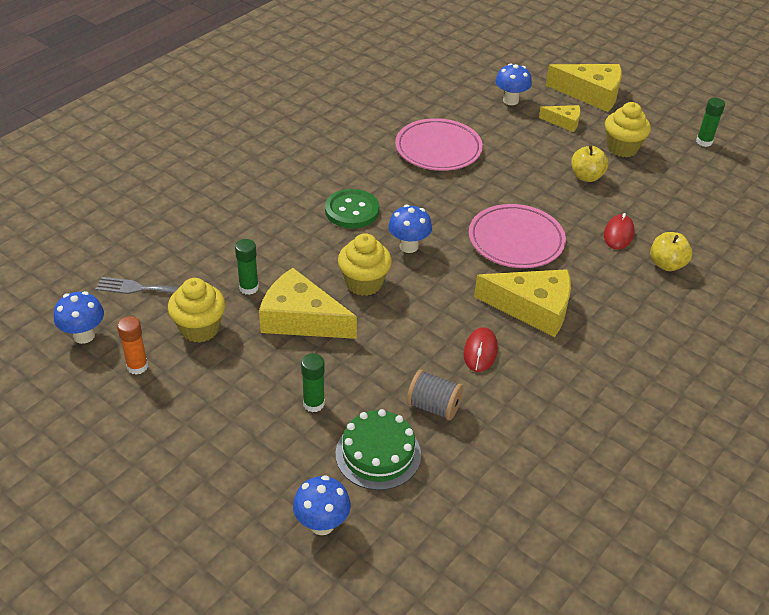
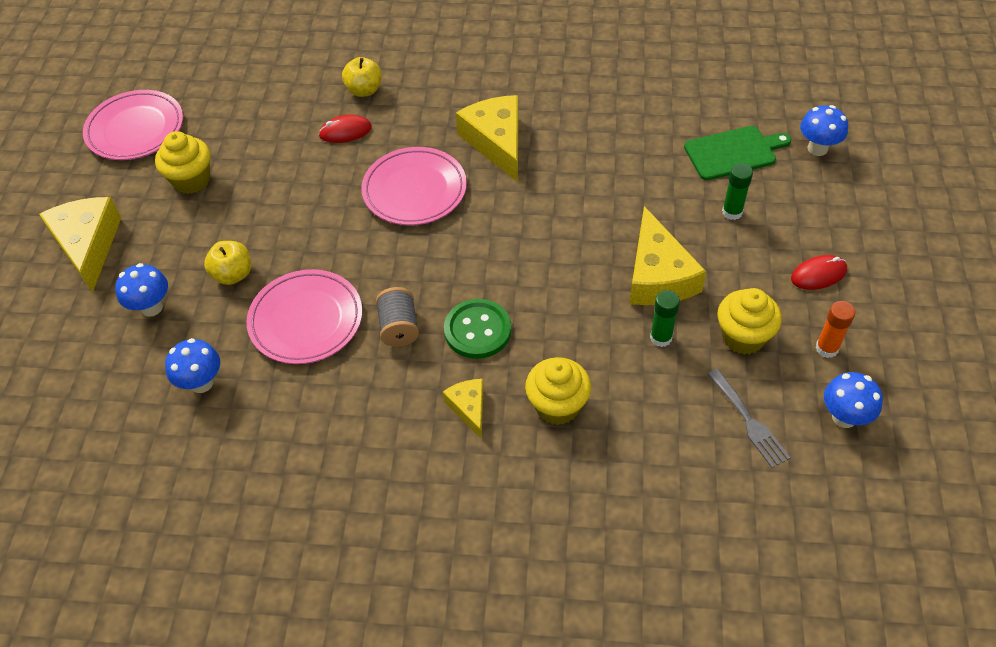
camera: 120 degrees left, 10 degrees up
green cake [335,409,421,490] -> green cutting board [684,126,791,180]
yellow cupcake [338,233,392,296] -> yellow cupcake moved to [525,357,591,425]
blue mushroom [388,204,432,253] -> blue mushroom moved to [165,338,220,393]
grey spool [407,370,463,420] -> grey spool moved to [376,287,419,347]
red mouse [464,327,498,372] -> red mouse moved to [791,255,847,290]
yellow cheese [539,105,581,132] -> yellow cheese moved to [443,379,484,439]
yellow apple [571,145,609,182] -> yellow apple moved to [204,241,251,285]
green glue stick [696,98,725,147] -> pink plate [83,90,183,160]

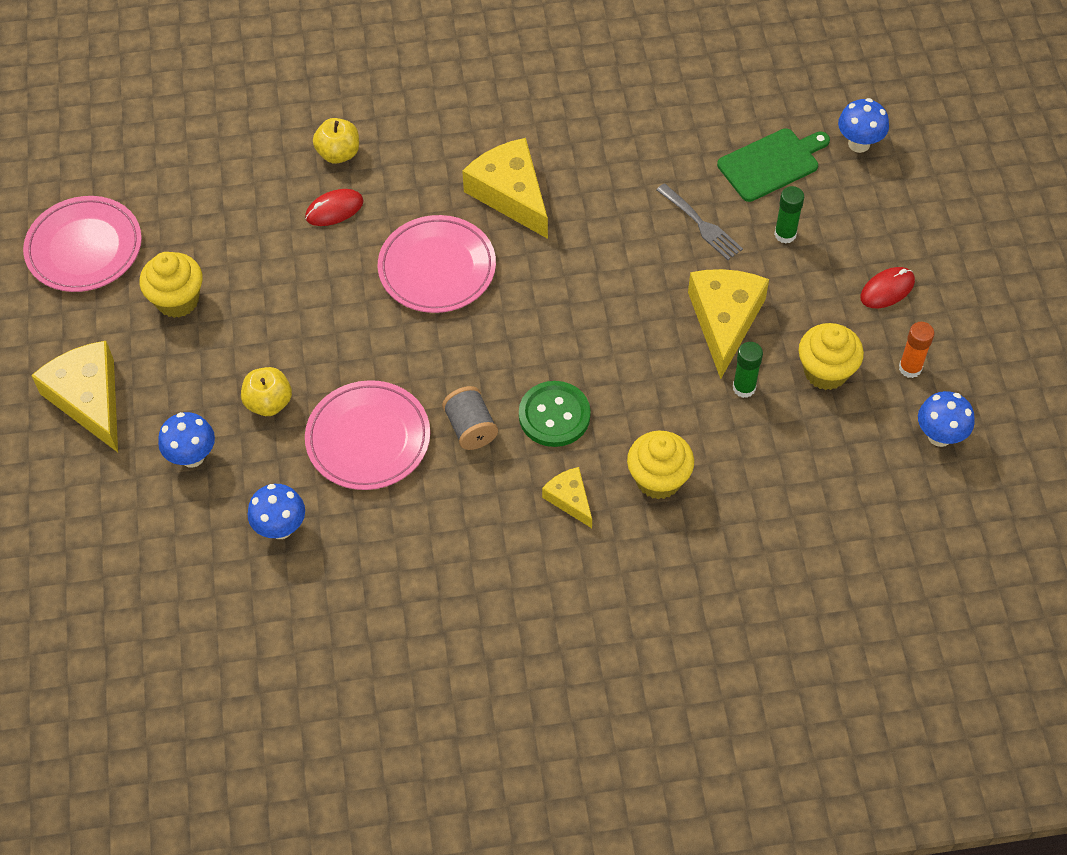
camera: 15 degrees left, 5 degrees up
yellow cheese [630,206,706,305] -> yellow cheese turned 150 degrees counterclockwise [688,269,769,379]
grey fork [707,369,790,468] -> grey fork moved to [656,183,743,260]

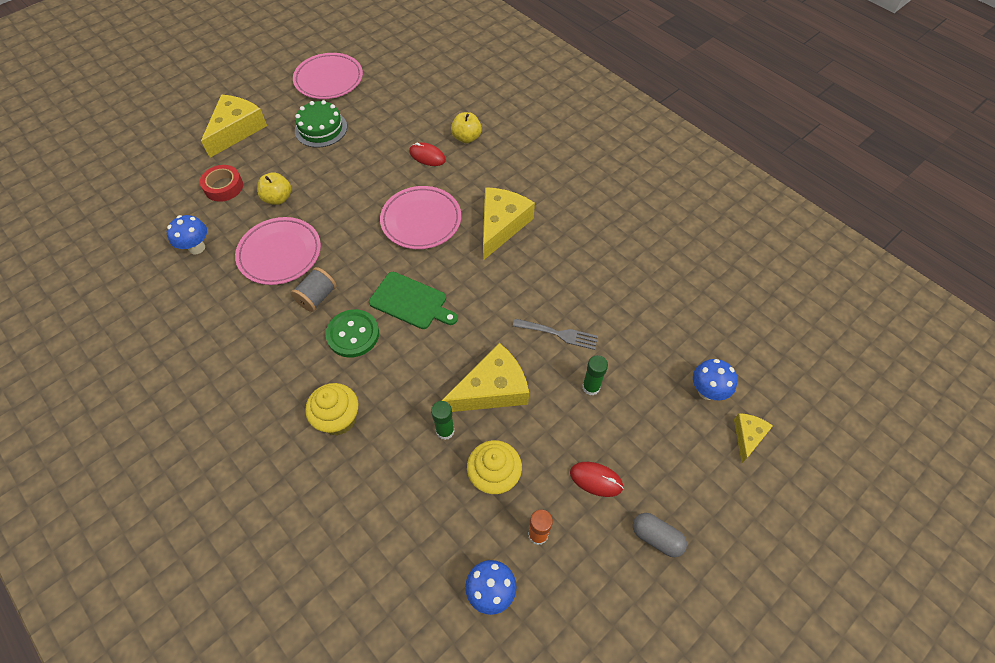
camera: 55 degrees right, 0 degrees up
yellow cupcake [140,252,203,318] -> green cake [295,100,347,148]
blue mushroom [158,412,215,468] -> red tape [200,165,243,202]
yellow cheese [542,467,592,528] -> yellow cheese moved to [734,413,773,463]
grey fork [656,183,743,260] -> grey fork turned 90 degrees counterclockwise [513,319,598,350]
green cutting board [717,128,830,202] -> green cutting board moved to [369,272,458,329]
none -> grey capsule [633,513,687,557]

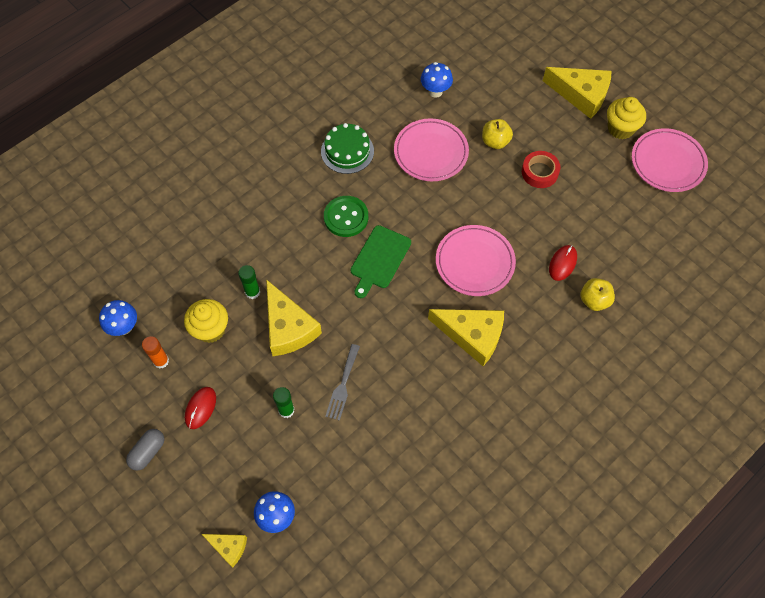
camera: 90 degrees right, 5 degrees up
red tape [200,165,243,202] -> red tape moved to [522,151,560,188]
grey spool [291,267,337,312] -> none
green cake [295,100,347,148] -> green cake moved to [321,123,374,174]
yellow cupcake [305,383,358,435] -> yellow cupcake moved to [607,97,646,140]

